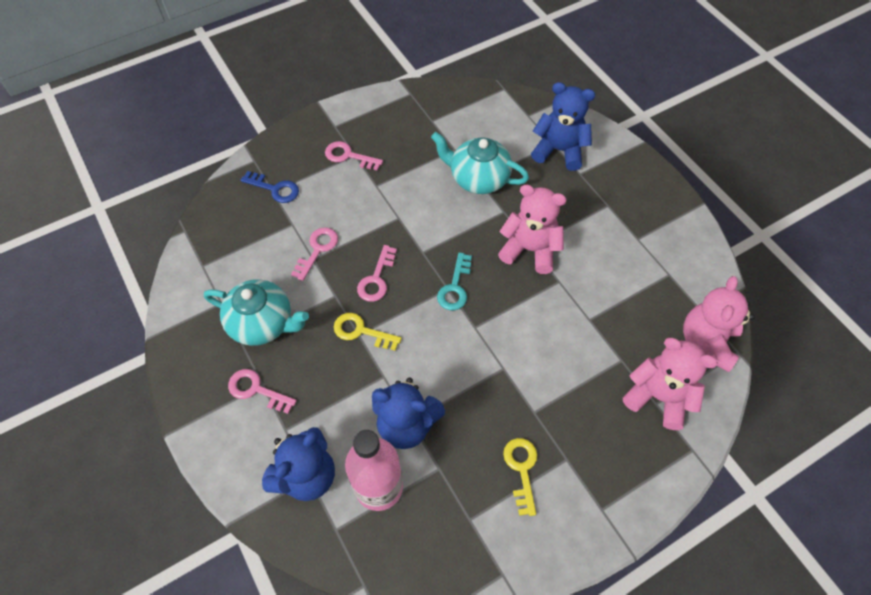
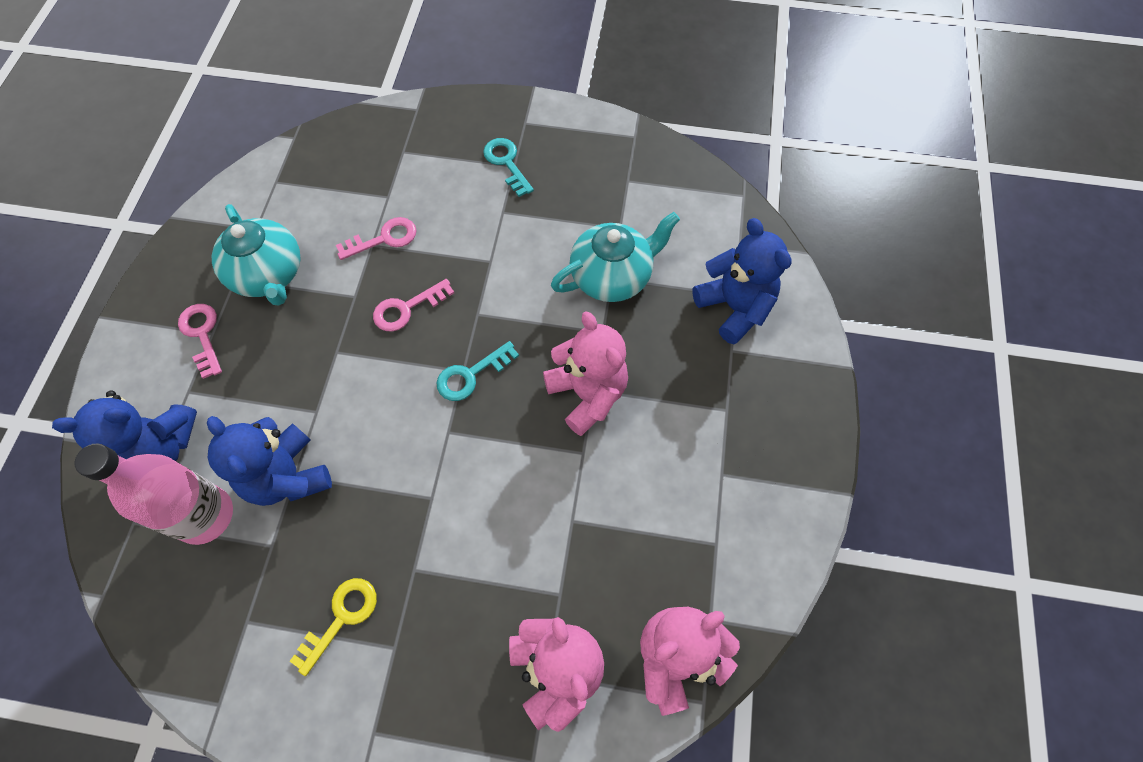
camera: 40 degrees right, 5 degrees up
blue key [240,171,299,203] -> none
pink key [325,141,383,171] -> turquoise key [483,138,534,197]
yellow key [334,313,402,351] -> none
turquoise teapot [431,132,529,194] -> turquoise teapot turned 90 degrees clockwise [551,212,680,302]

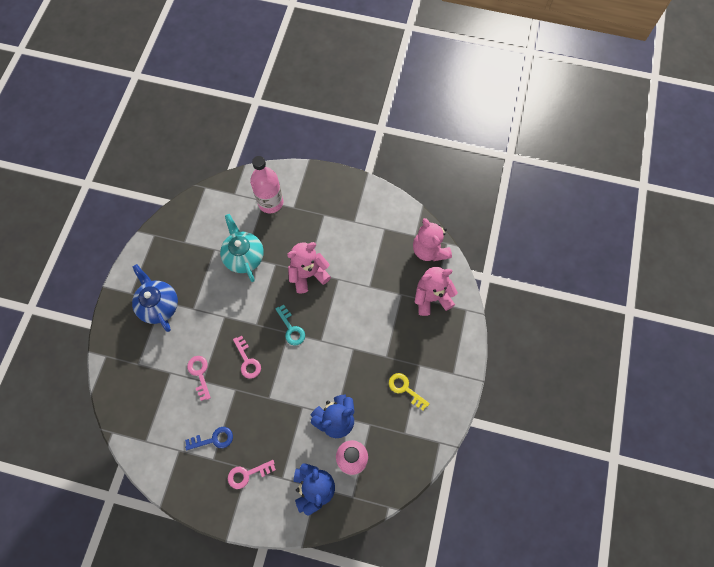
camera: 85 degrees left, 5 degrees up
turquoise teapot [212,204,300,306] -> blue key [185,427,233,450]
turquoise key [483,138,534,197] -> blue teapot [132,264,178,332]
blue teddy bear [692,218,792,344] -> pink bottle [250,156,283,213]

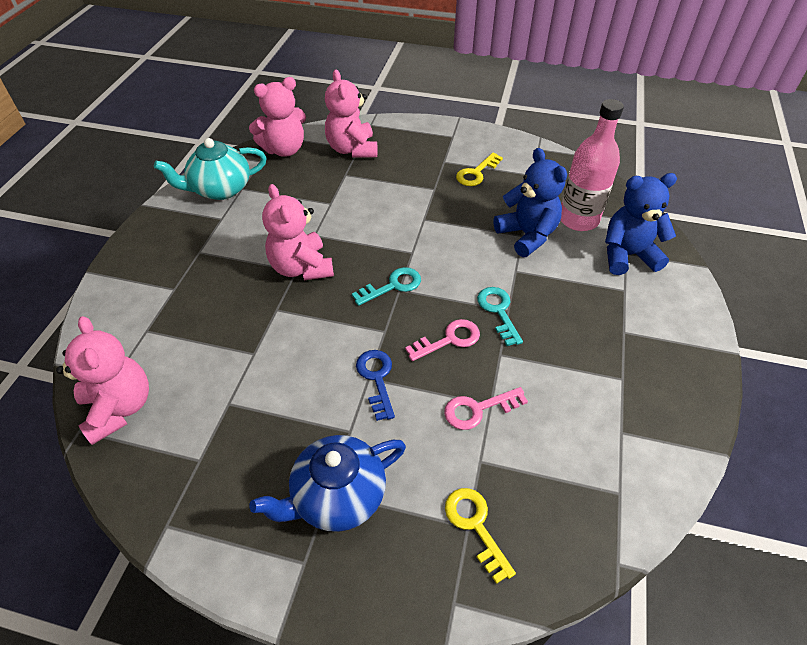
camera: 90 degrees left, 20 degrees down
blue key [185,427,233,450] -> blue key moved to [356,350,395,421]
turquoise teapot [220,214,264,282] -> turquoise teapot moved to [154,138,267,200]
pink key [228,460,276,489] -> none
pink bottle [250,156,283,213] -> none
none -> pink teddy bear [56,316,149,445]
none -> yellow key [445,488,516,584]
none -> turquoise key [477,287,523,346]

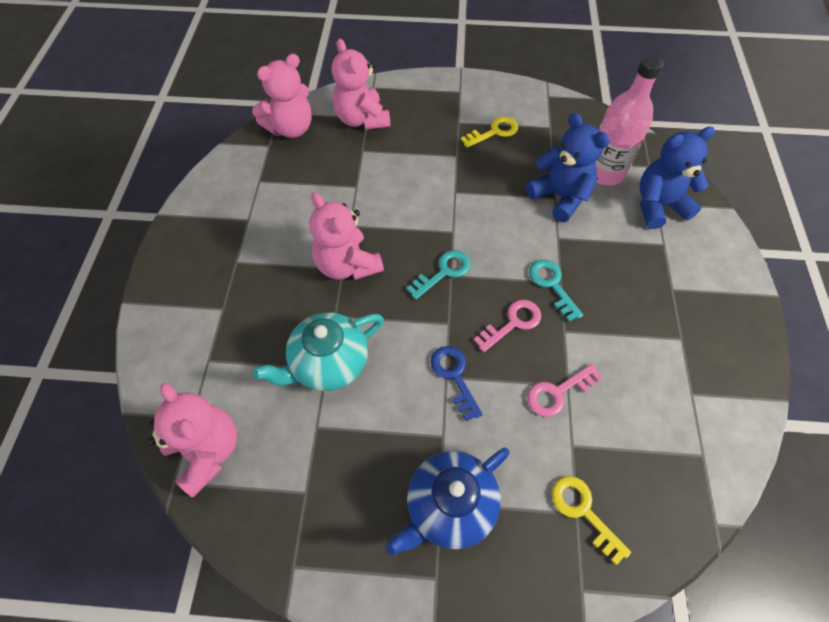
camera: 10 degrees left, 10 degrees up
turquoise teapot [154,138,267,200] -> turquoise teapot moved to [253,313,384,391]
yellow key [456,153,503,186] -> yellow key turned 150 degrees counterclockwise [461,117,518,148]

